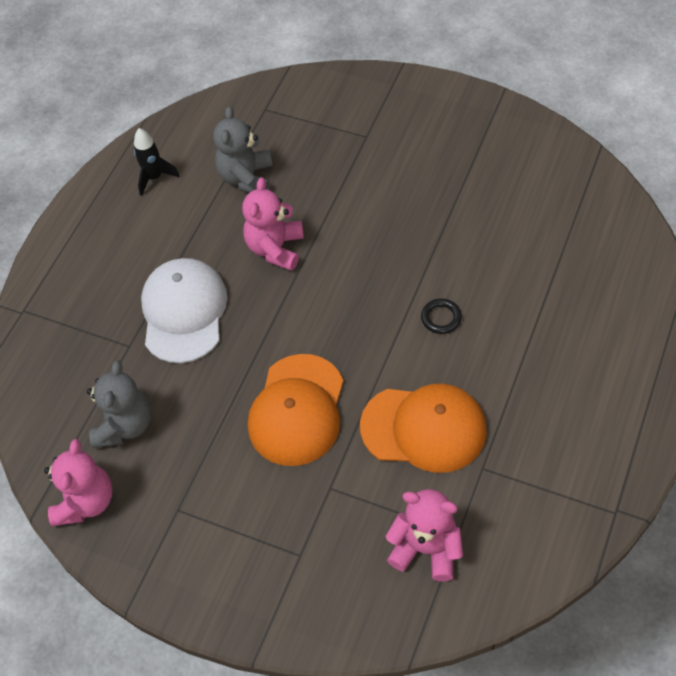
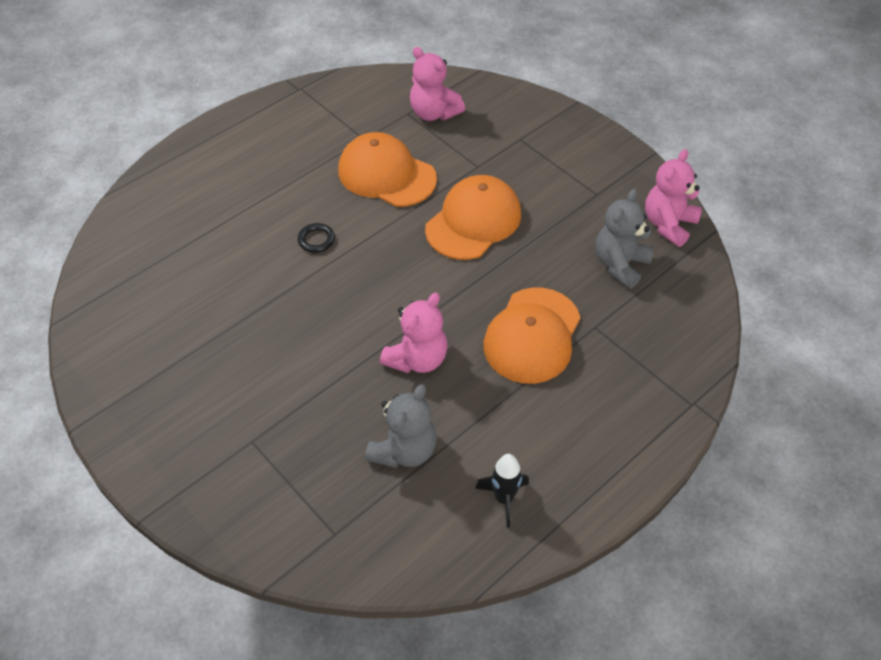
camera: 160 degrees left, 5 degrees down
white cap [141,258,228,363] -> orange cap [483,288,581,384]

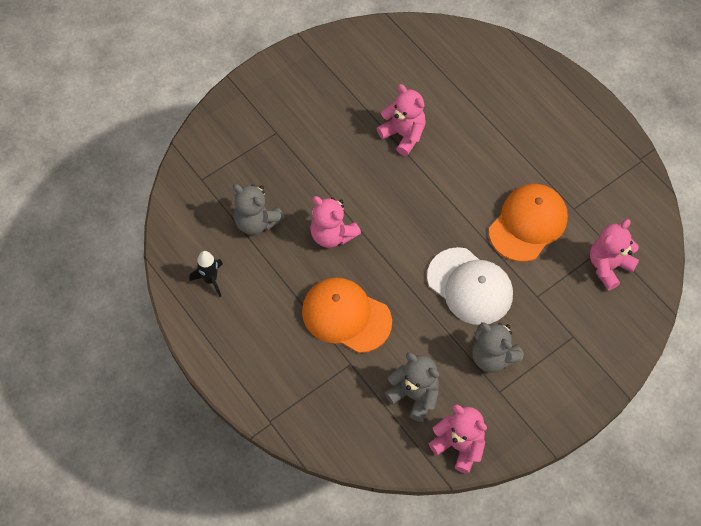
camera: 95 degrees right, 10 degrees up
black ring [297,223,335,253] -> none
orange cap [425,175,521,260] -> white cap [427,247,513,325]
none -> pink teddy bear [377,84,426,156]
none -> grey teddy bear [472,322,524,372]

